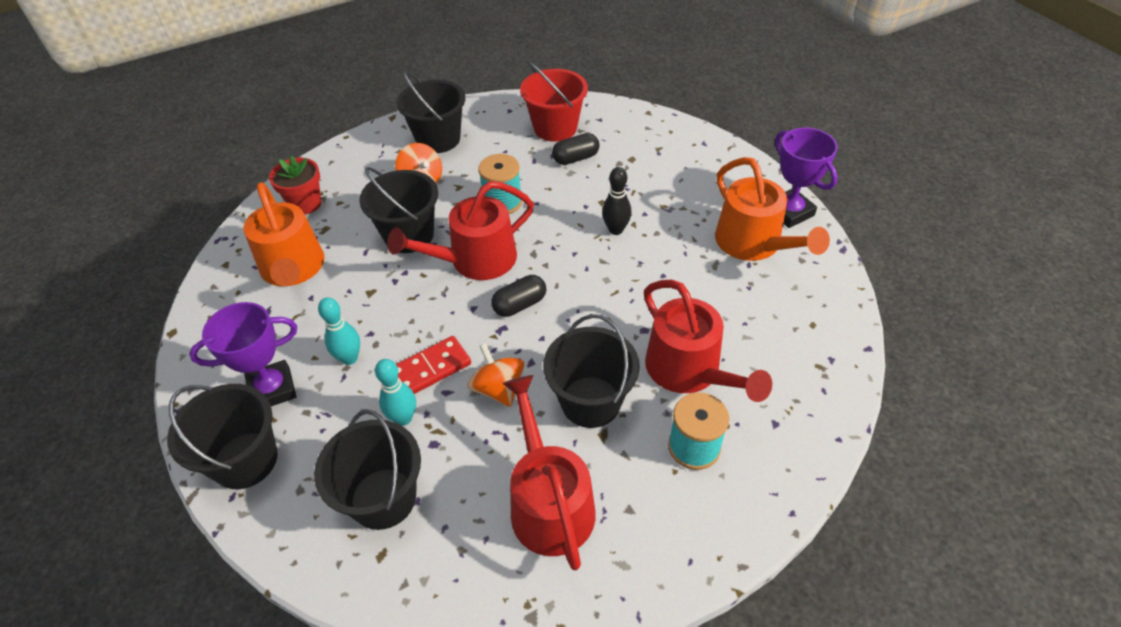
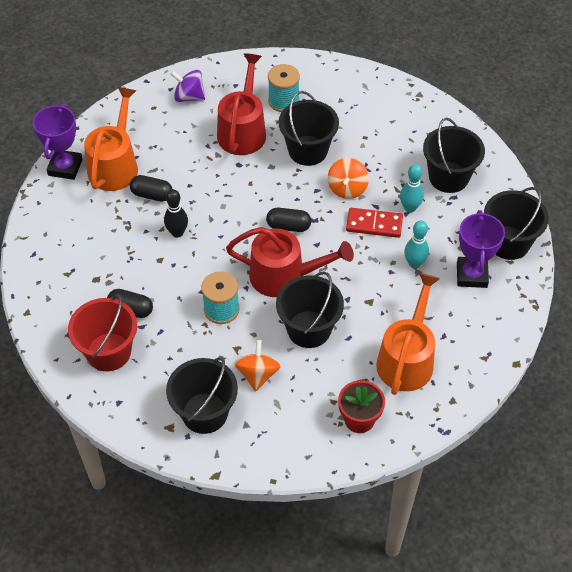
camera: 140 degrees left, 5 degrees up
purple trophy [189,302,297,406] -> purple trophy turned 75 degrees clockwise [457,210,505,288]
red watering can [502,375,595,571] -> none
none -> black capsule [130,175,172,202]
none -> purple spinning top [170,70,205,102]

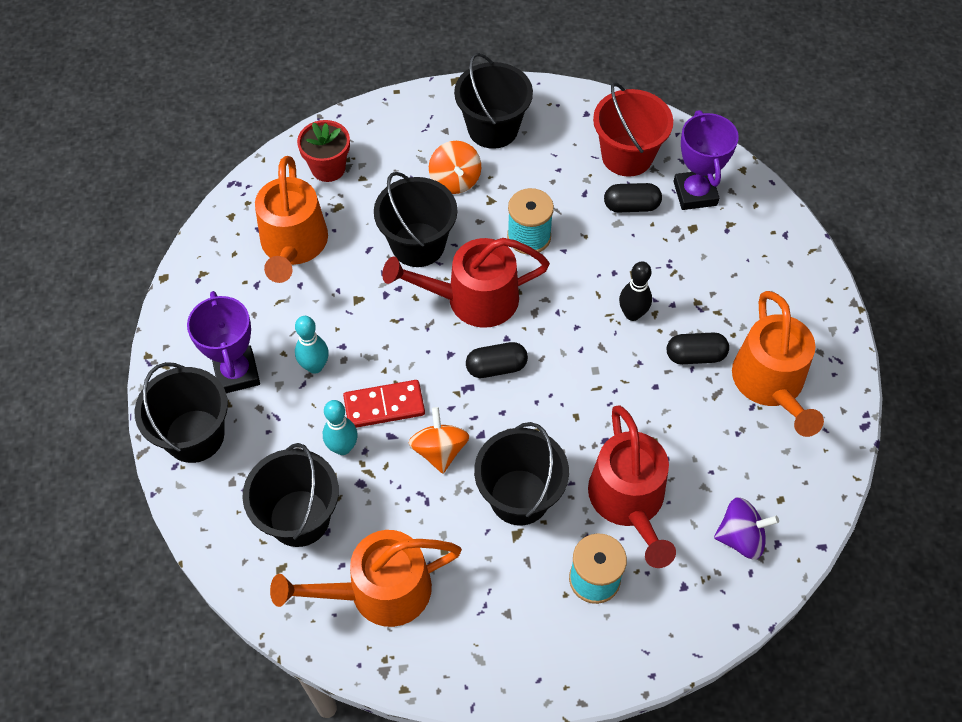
camera: 160 degrees right, 5 degrees up
purple trophy [33,104,83,180] -> purple trophy moved to [673,110,739,210]
none -> orange watering can [270,530,462,627]

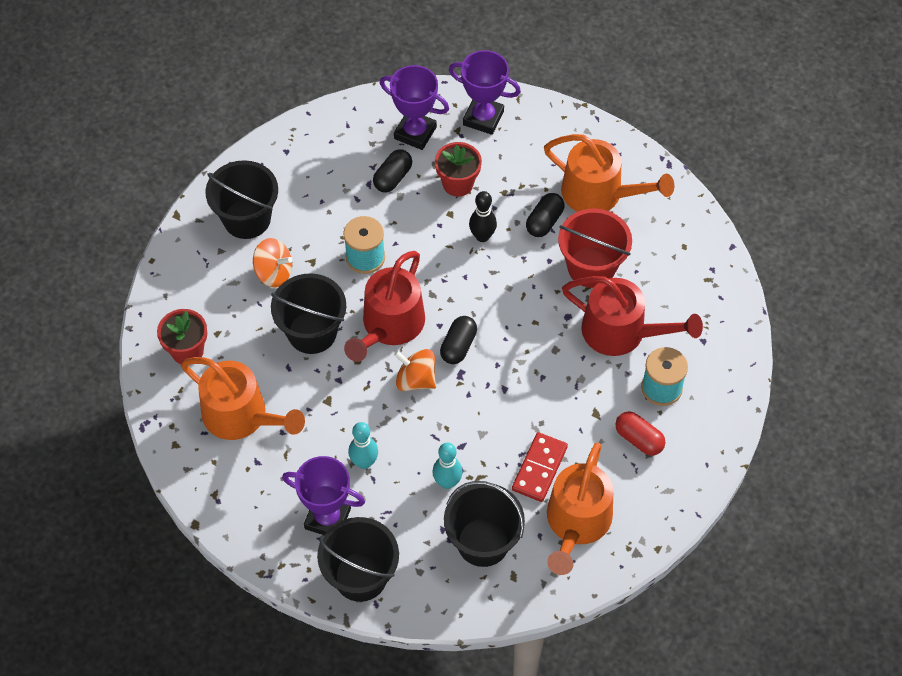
camera: 55 degrees left, 0 degrees up
red domino [343,380,425,428] -> red domino moved to [512,432,568,502]
orange spinning top [408,407,469,474] -> orange spinning top moved to [394,349,436,391]
black bucket [474,422,569,525] -> none
red bucket [593,82,673,177] -> red bucket moved to [558,208,632,288]
purple spinning top [714,497,779,560] -> none
none -> red flower pot [435,142,482,197]
none -> purple trophy [449,50,521,135]
none -> red capsule [616,411,665,456]

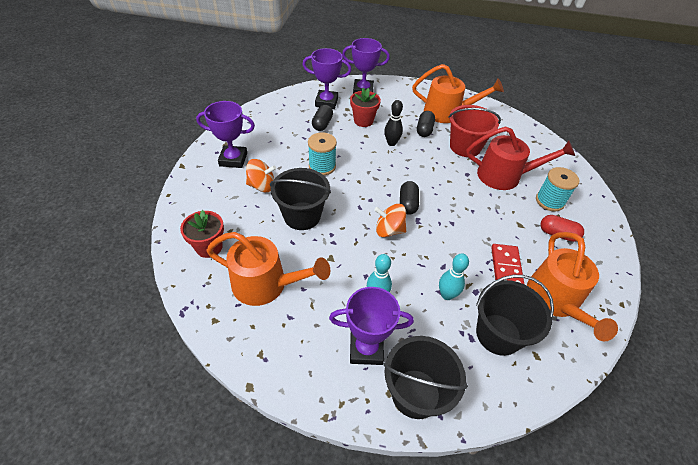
camera: 20 degrees left, 10 degrees down
black bucket [205,160,278,239] -> purple trophy [196,101,255,168]
red watering can [344,251,425,362] -> none

